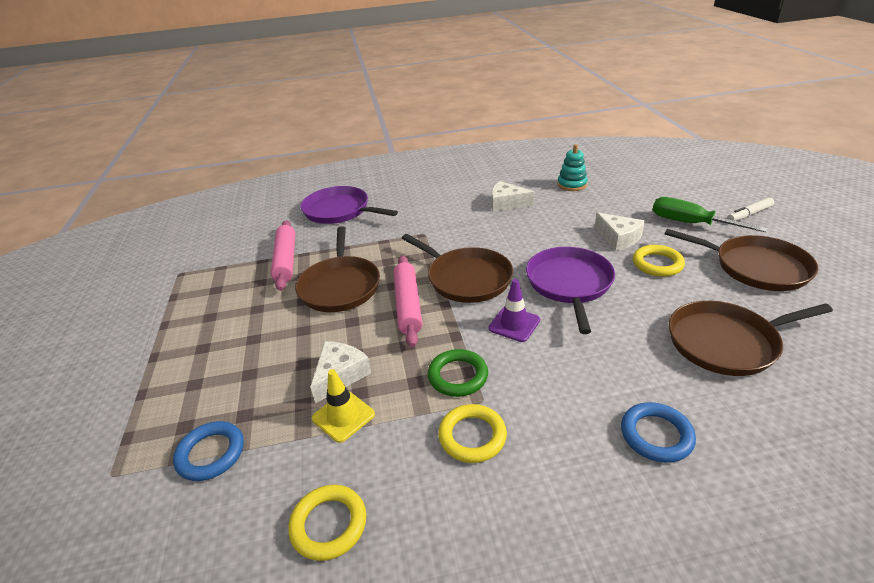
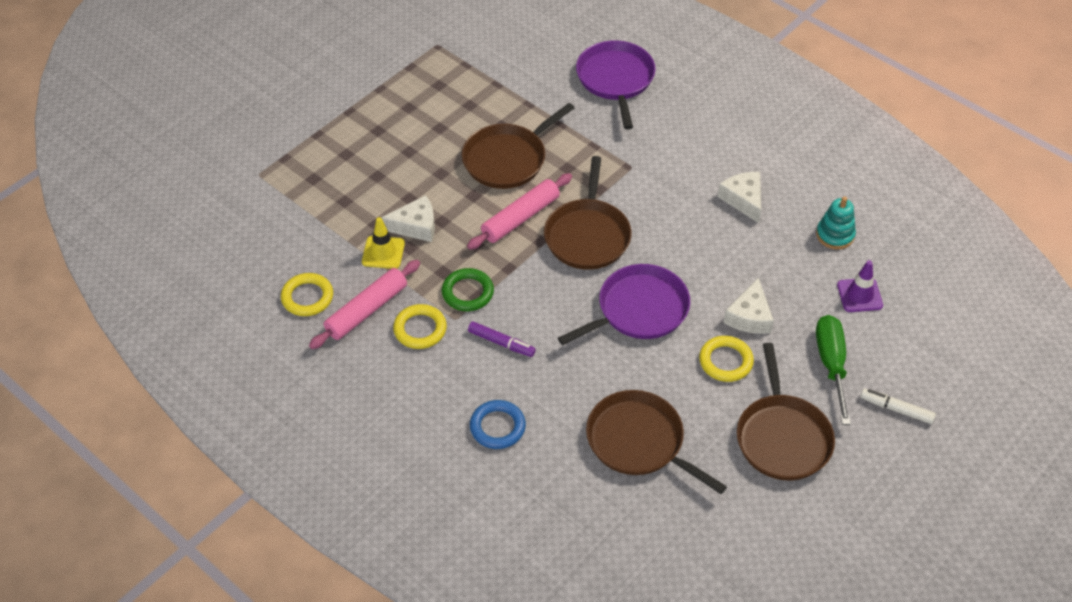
camera: 50 degrees right, 15 degrees up
blue ring [173,421,244,481] -> none
pink rolling pin [271,220,295,291] -> pink rolling pin moved to [309,260,420,349]
purple traffic cone [489,279,540,342] -> purple traffic cone moved to [837,260,883,312]
none -> purple marker [468,321,536,357]

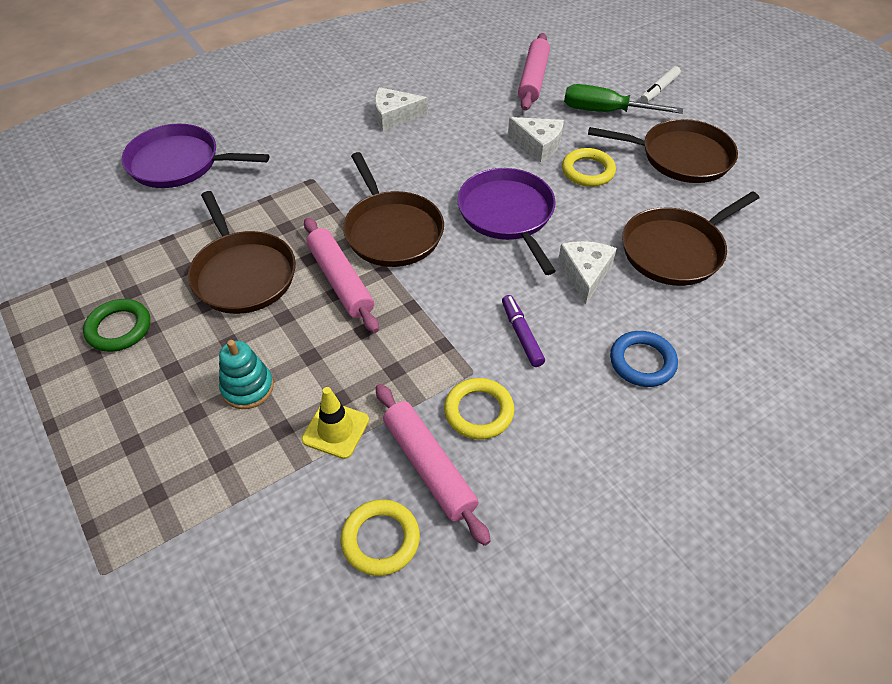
camera: 75 degrees left, 0 degrees up
white cheese [381,195,435,242] -> white cheese moved to [558,241,617,305]
green ring [442,268,494,311] -> green ring moved to [83,299,150,352]
purple marker [468,321,536,357] -> purple marker turned 60 degrees counterclockwise [502,295,545,367]
brown pan [544,156,632,270] -> brown pan turned 45 degrees clockwise [343,152,444,267]
turquoise stacking toy [816,197,856,249] -> turquoise stacking toy moved to [219,340,274,409]
purple traffic cone [837,260,883,312] -> pink rolling pin [518,33,550,111]

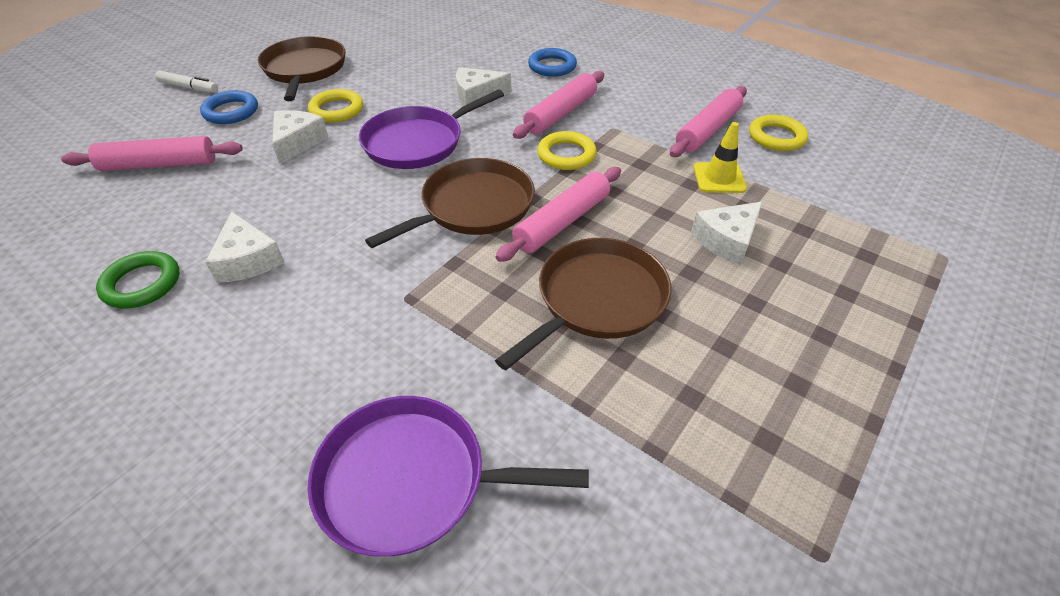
camera: 110 degrees left, 5 degrees down
green ring [83,299,150,352] -> green ring moved to [96,251,179,308]
purple pan [122,124,269,188] -> purple pan turned 105 degrees clockwise [307,396,589,556]
turquoise stacking toy [219,340,274,409] -> white cheese [691,202,763,265]
yellow ring [444,378,515,440] -> yellow ring moved to [537,131,597,170]
purple marker [502,295,545,367] -> pink rolling pin [513,71,604,139]
green screwdriver [564,84,683,114] -> blue ring [200,90,258,124]
brown pan [622,191,759,286] -> none

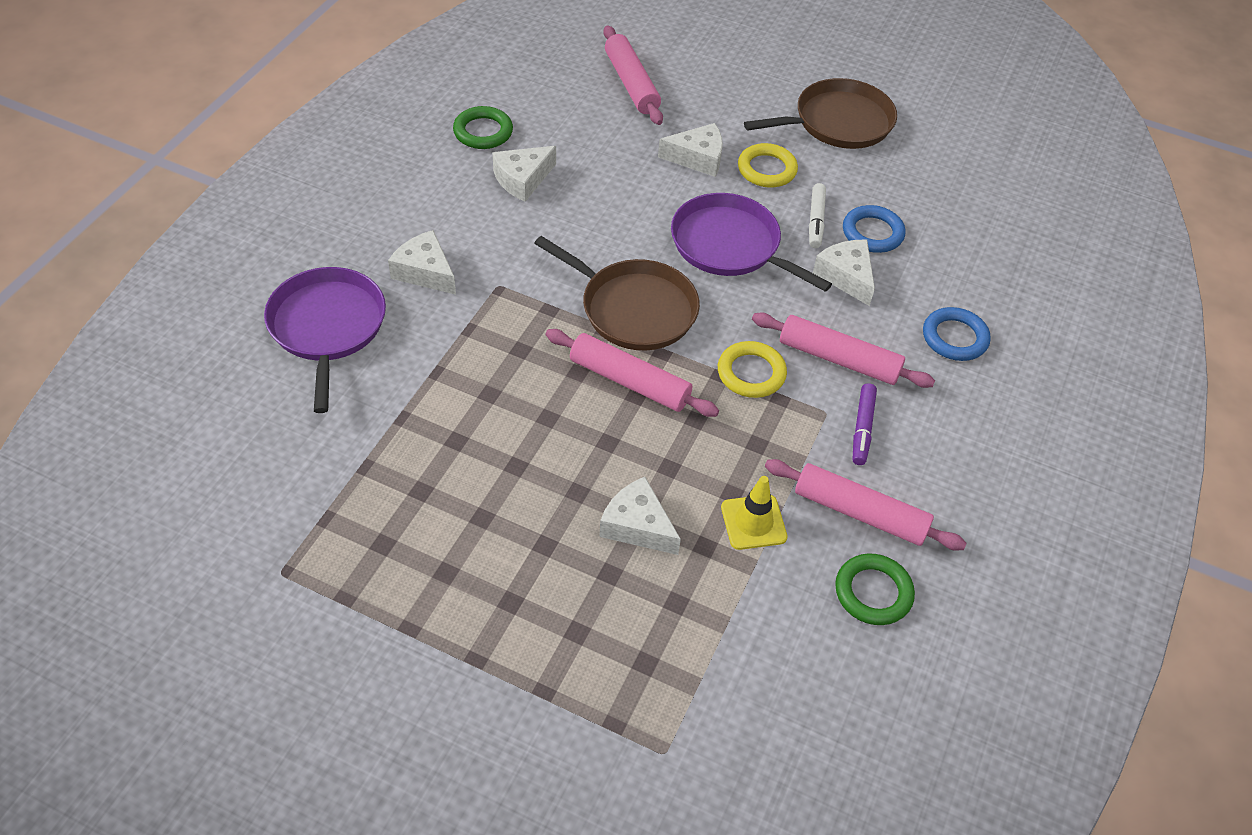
camera: 75 degrees right, 5 degrees up
white marker [155,71,218,93] -> white marker moved to [809,183,826,248]
blue ring [200,90,258,124] -> blue ring moved to [843,205,905,253]
brown pan [495,238,672,371] -> none
yellow ring [749,115,808,151] -> green ring [835,553,915,625]
none -> white cheese [388,230,456,295]
none -> purple marker [853,383,877,465]

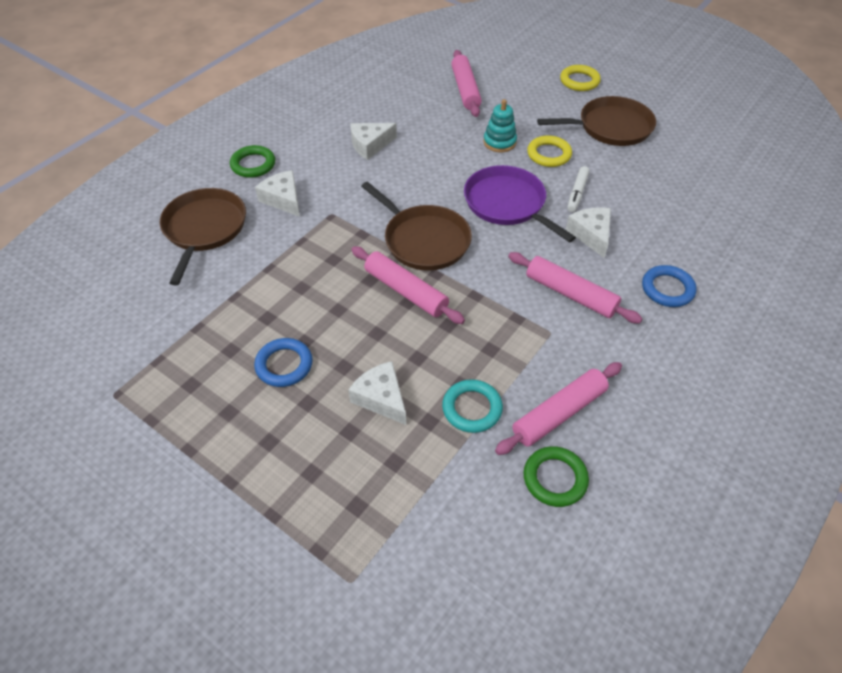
camera: 15 degrees right, 0 degrees up
purple pan [264,267,386,413] -> brown pan [160,188,246,285]
green ring [453,106,513,149] -> green ring moved to [230,145,275,178]
white cheese [658,123,723,177] -> turquoise stacking toy [483,99,517,153]
yellow ring [718,341,787,398] -> yellow ring moved to [560,65,601,91]
yellow traffic cone [721,476,788,550] -> turquoise ring [442,379,503,433]
pink rolling pin [765,459,967,551] -> pink rolling pin turned 75 degrees counterclockwise [495,362,622,455]
blue ring [843,205,905,253] -> blue ring moved to [254,338,313,387]
purple marker [853,383,877,465] -> none

